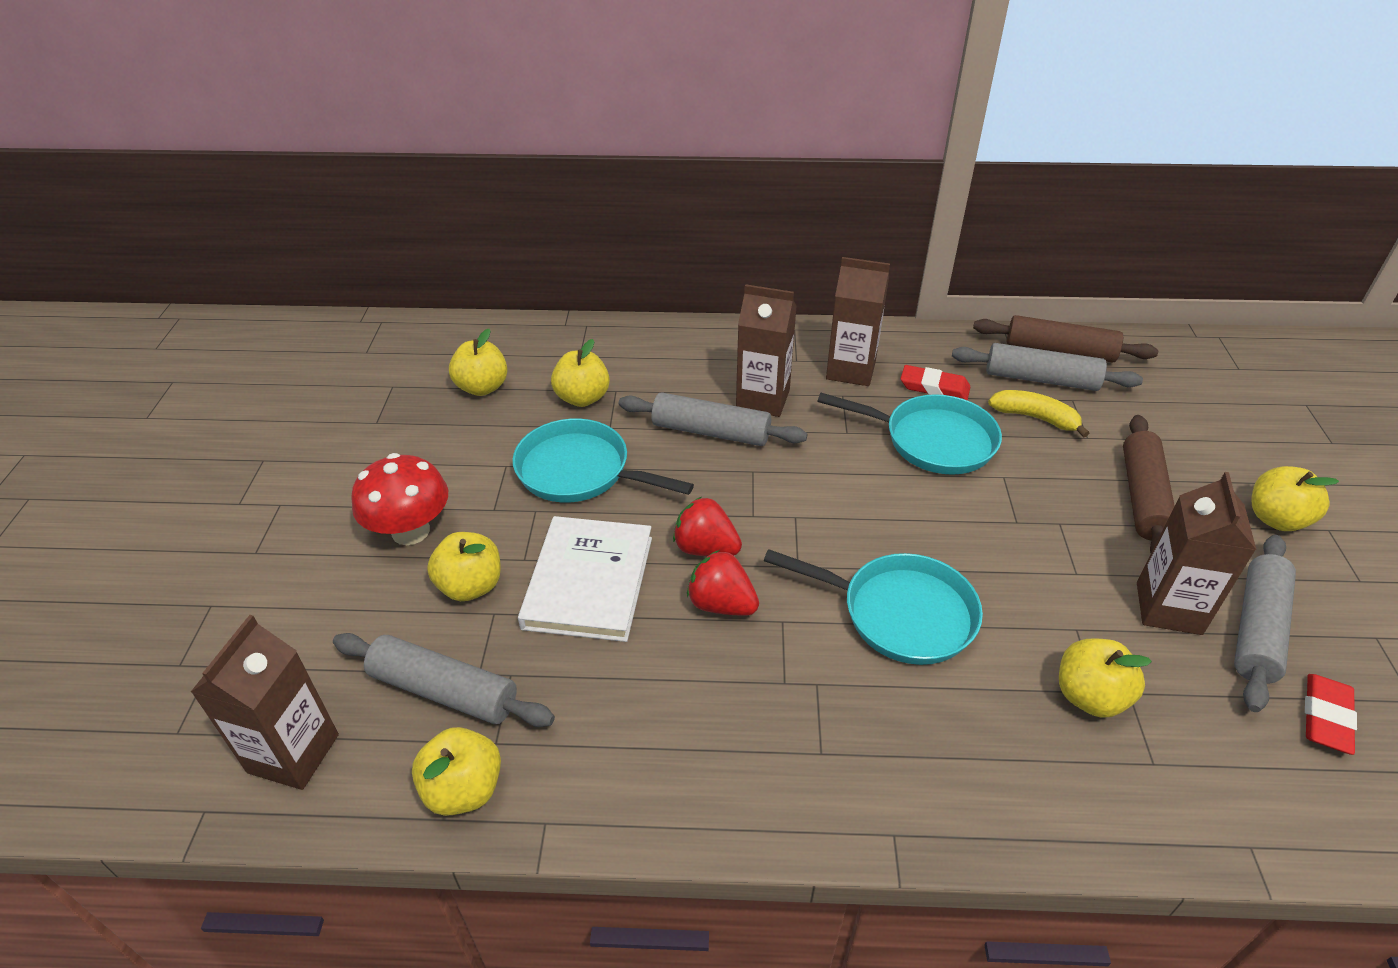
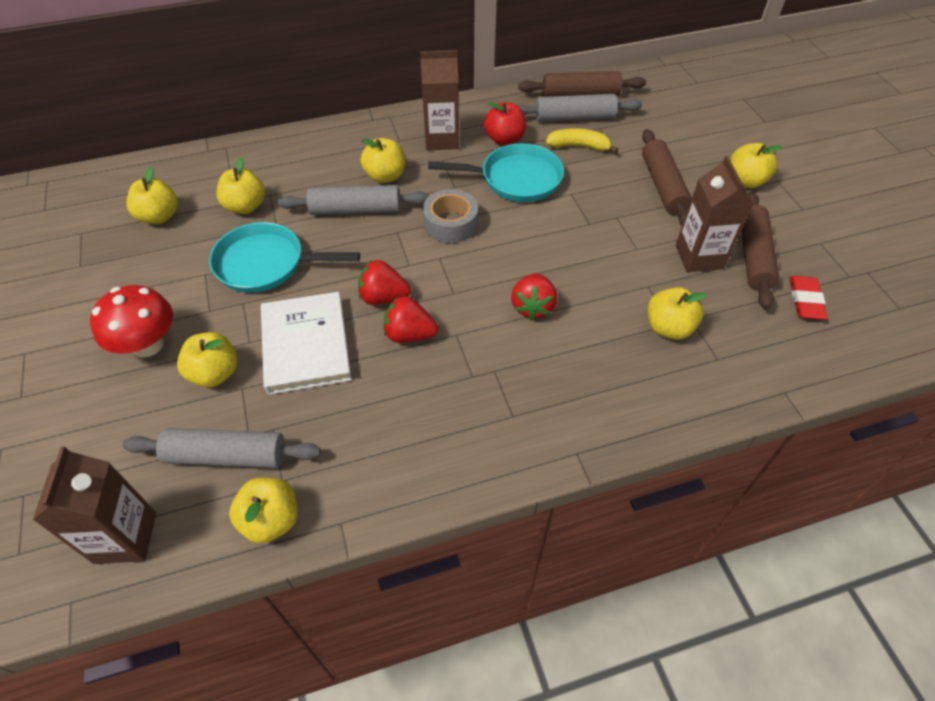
camera: 20 degrees left, 10 degrees up
brown carton [736,284,797,417] -> yellow apple [360,138,405,183]
turquoise pan [764,549,983,665] -> red strawberry [511,273,557,320]
red eraser [901,365,970,400] -> red apple [484,102,526,146]
grey rolling pin [1234,535,1296,712] -> brown rolling pin [741,192,779,310]
none -> grey tape [423,189,478,243]

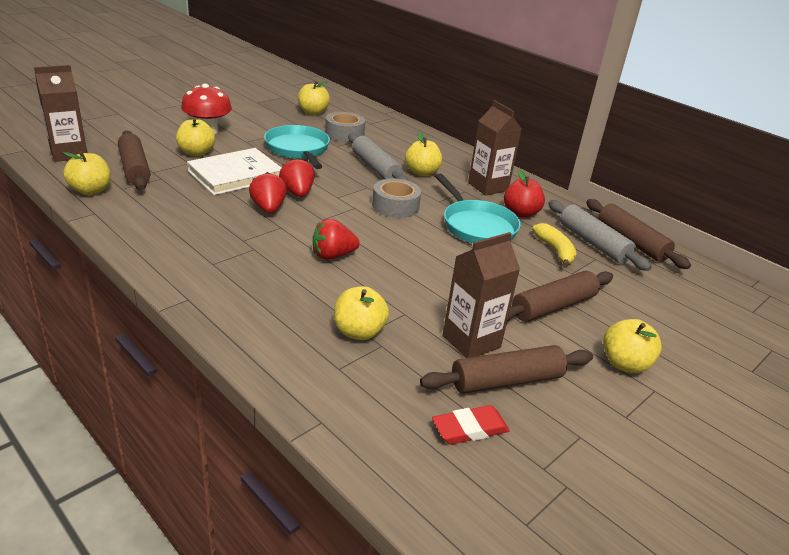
camera: 60 degrees right, 20 degrees down
grey rolling pin [122,428,321,468] -> brown rolling pin [118,131,150,190]
yellow apple [217,157,265,214] -> grey tape [325,112,365,142]

